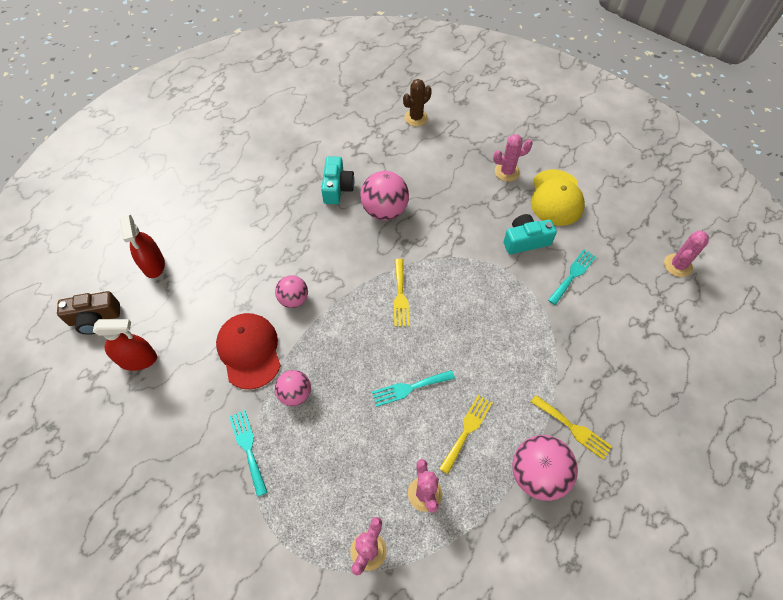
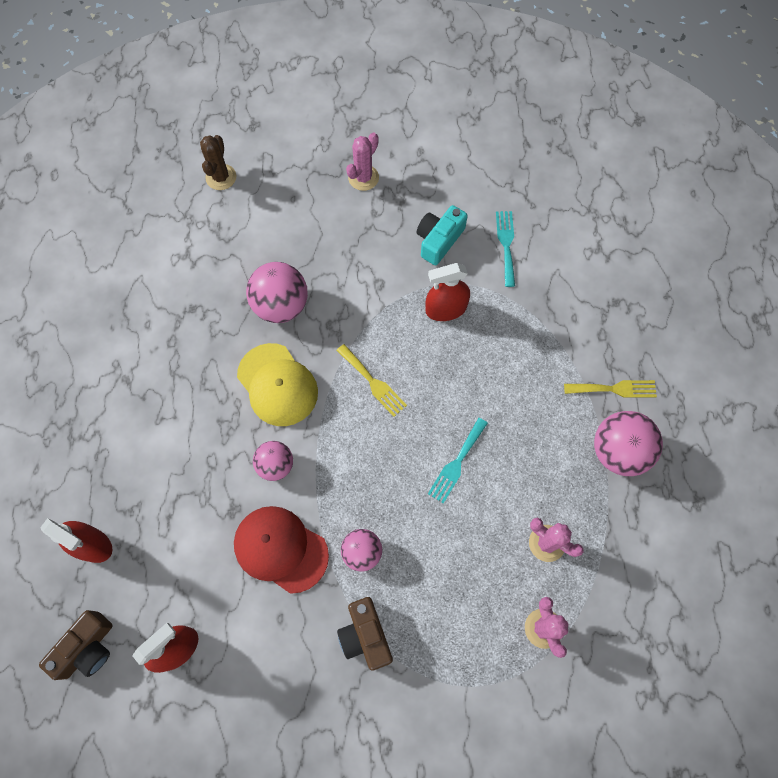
camera: 40 degrees left, 10 degrees up
turquoise fork [229,410,268,497] -> brown camera [337,597,393,670]
turquoise camera [321,156,355,204] -> none
yellow fork [439,395,492,474] -> none
yellow cap [531,169,585,226] -> yellow cap moved to [237,343,318,426]
pink cactus [664,231,709,277] -> none
none -> red spray bottle [425,263,470,321]

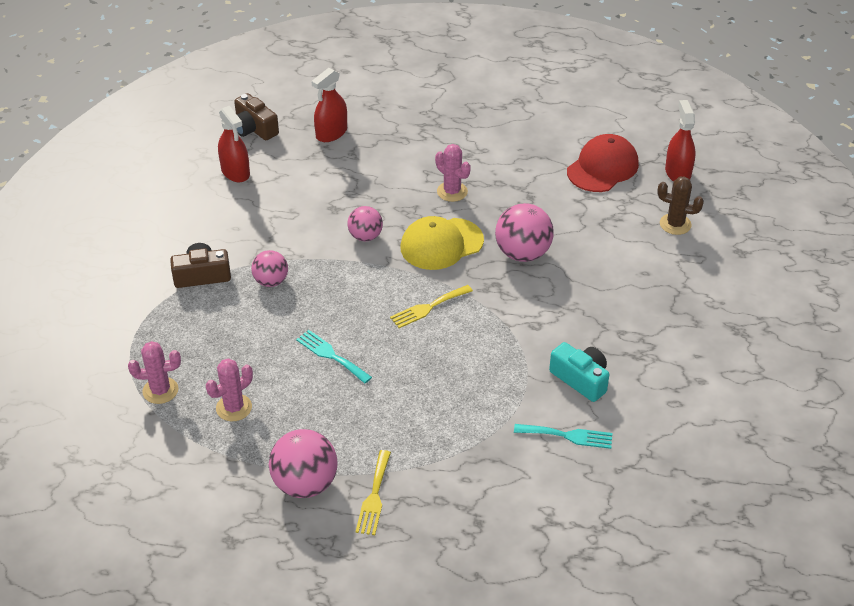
camera: 100 degrees right, 25 degrees down
red cap [234,506,329,594] -> red cap moved to [567,134,639,192]
pink cactus [346,132,379,191] -> pink cactus moved to [435,144,471,202]
red spray bottle [425,263,470,321] -> red spray bottle moved to [665,100,695,182]

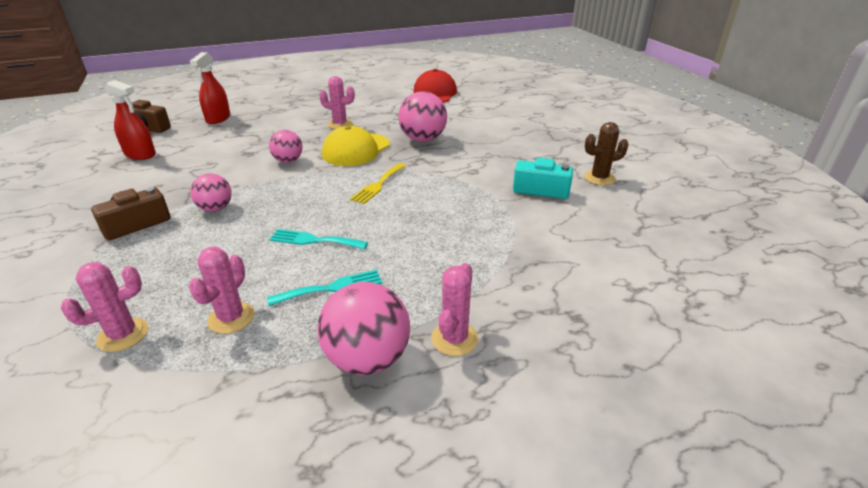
camera: 30 degrees left, 10 degrees down
yellow fork [355,450,391,535] -> pink cactus [431,263,478,356]
turquoise fork [514,424,612,449] -> turquoise fork moved to [267,270,382,306]
brown cactus [657,176,704,235] -> brown cactus moved to [584,122,629,185]
red spray bottle [665,100,695,182] -> none

